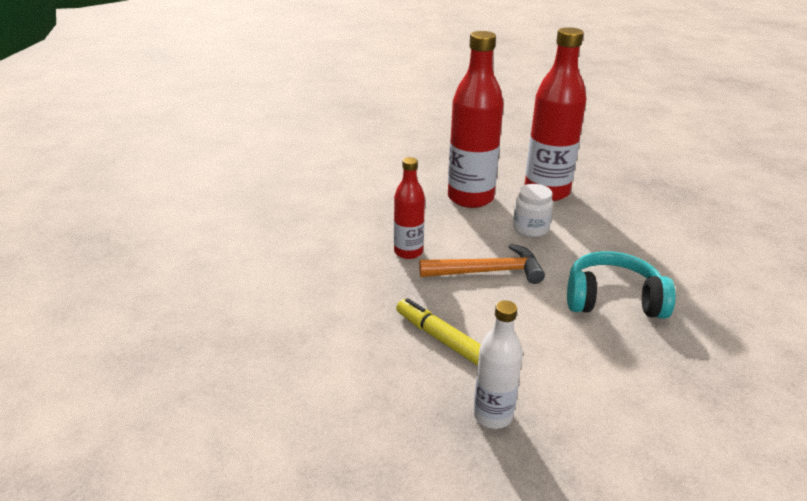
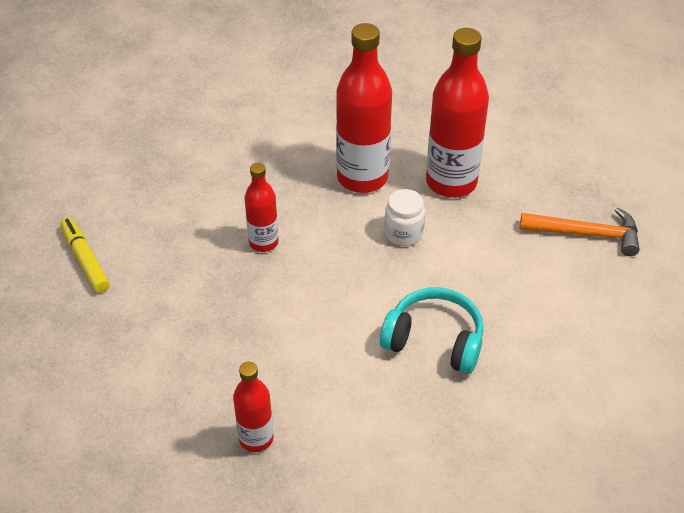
camera: 15 degrees right, 15 degrees up
yellow marker [396,298,481,366] -> yellow marker moved to [60,218,110,293]
orange hammer [419,244,545,284] -> orange hammer moved to [520,208,640,256]
white bottle [473,301,523,429] -> red bottle [233,362,274,452]

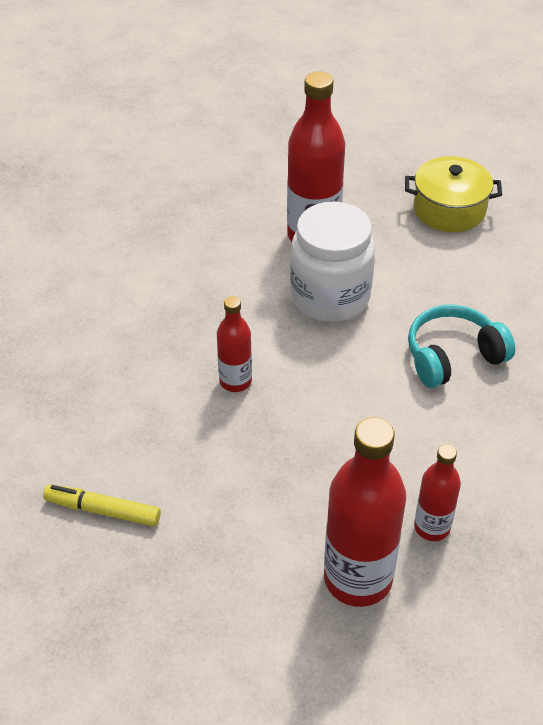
camera: 45 degrees left, 0 degrees up
red bottle [336,23,392,193] -> red bottle moved to [324,417,406,607]
white jar [385,189,425,246] -> white jar [290,202,375,322], size x2.00
orange hammer [520,208,640,256] -> yellow pot [405,156,502,232]

